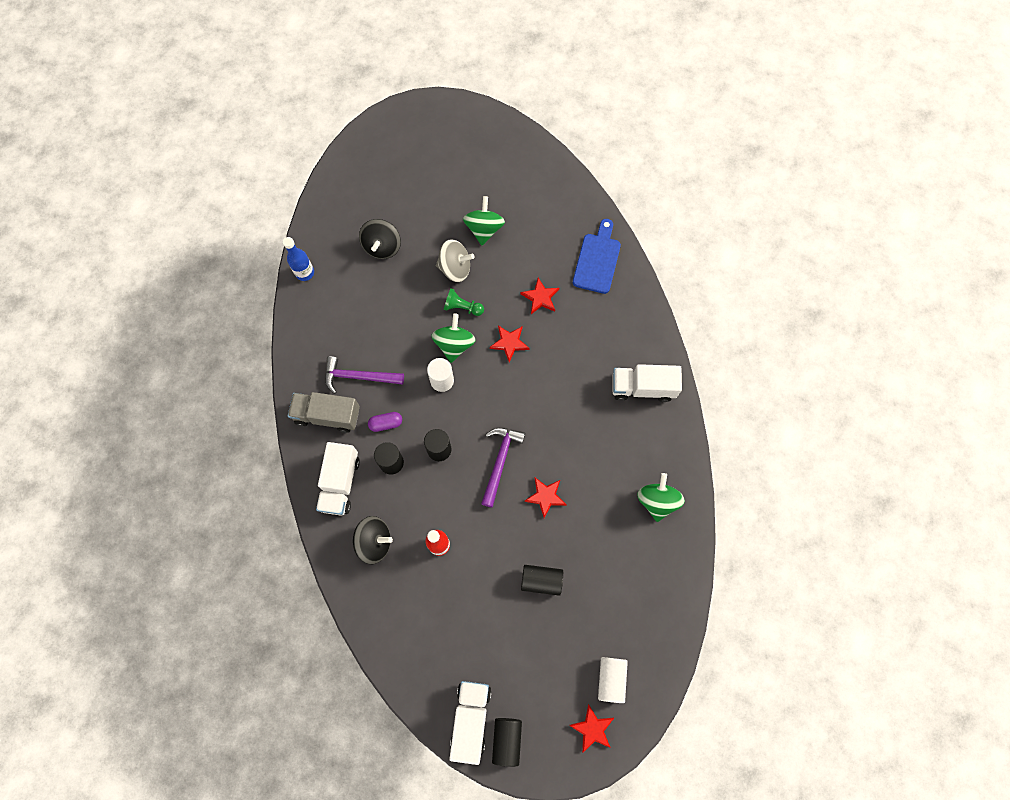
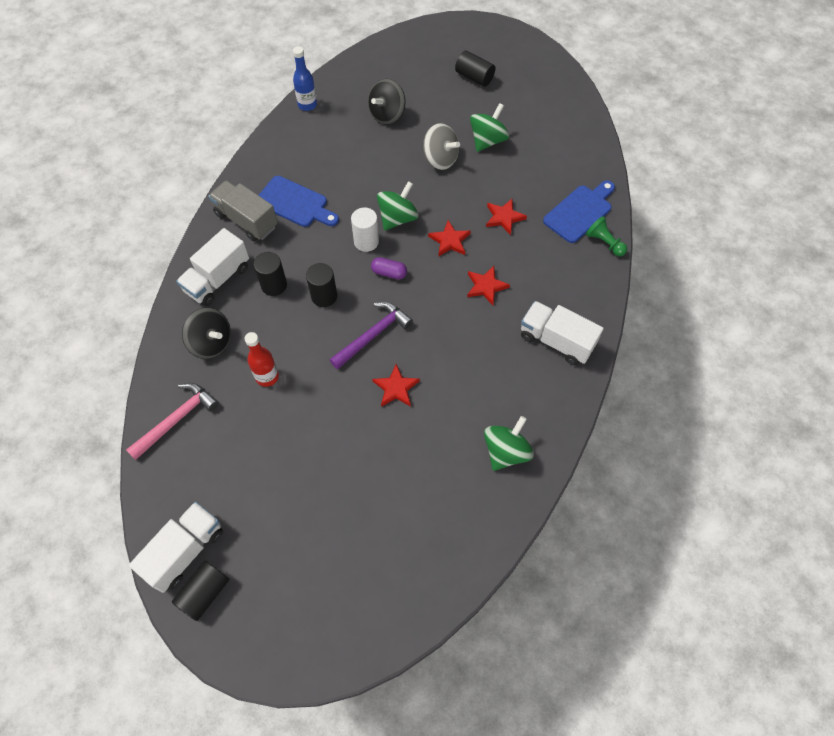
camera: 30 degrees right, 10 degrees down
purple hammer [325,356,404,394] -> blue cutting board [259,176,339,227]
purple capsule [368,412,402,432] -> purple capsule moved to [371,257,407,279]
green pawn [444,288,484,316] -> green pawn moved to [586,216,627,256]
black cylinder [521,565,563,596] -> black cylinder moved to [455,51,495,87]
red star [569,704,614,752] -> red star moved to [467,266,510,305]
white cylinder [598,657,628,703] -> none
none -> pink hammer [126,383,219,460]

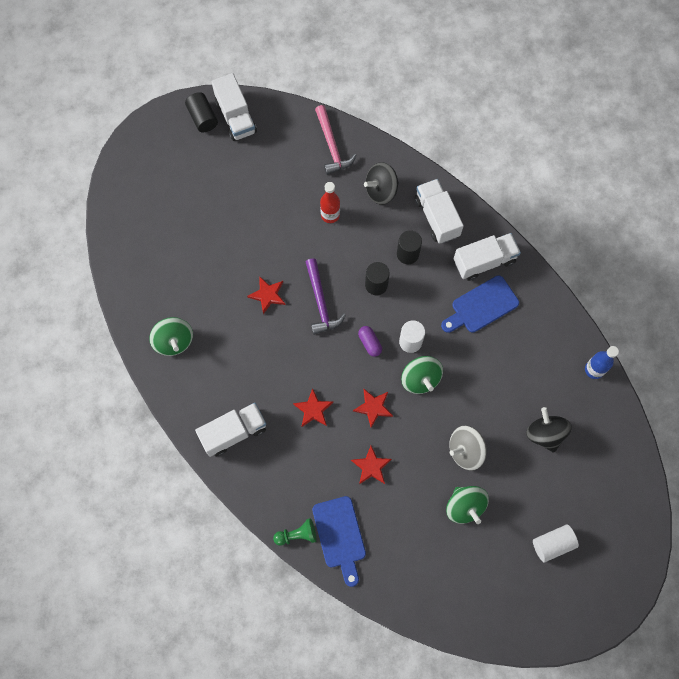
camera: 120 degrees right, 10 degrees up
grey truck [208,180,278,242] -> white truck [453,233,521,281]
purple capsule [371,257,407,279] -> purple capsule turned 75 degrees counterclockwise [358,326,382,357]
black cylinder [455,51,495,87] -> white cylinder [533,524,579,562]

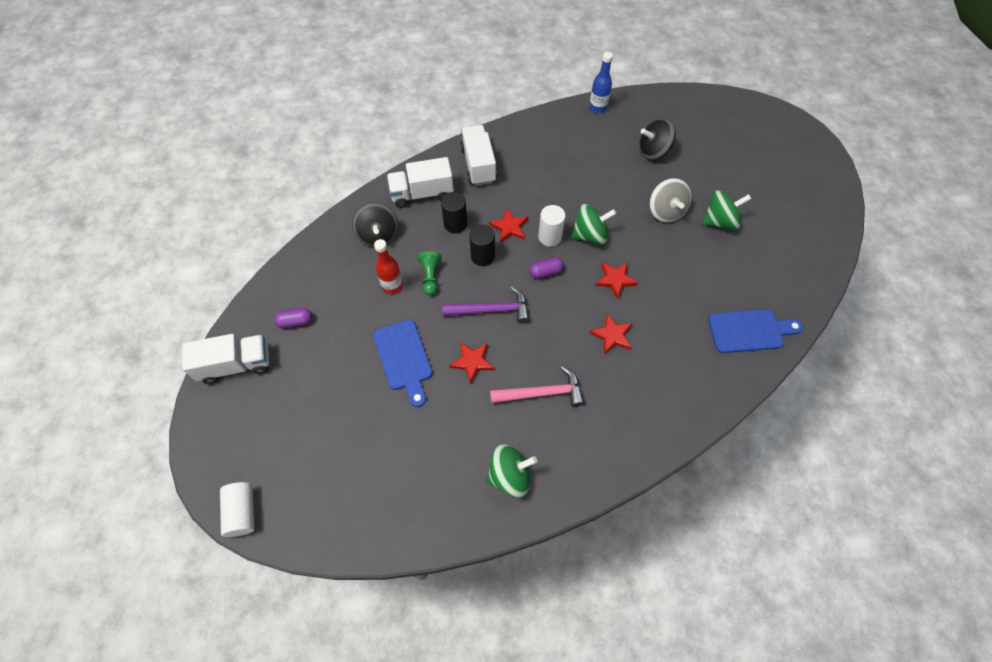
camera: 80 degrees left, 10 degrees down
black cylinder [185,92,218,132] -> none
white truck [195,403,267,457] -> none
green pawn [273,518,317,546] -> green pawn moved to [418,251,442,295]
pink hammer [315,105,356,175] -> pink hammer moved to [490,366,584,407]
red star [351,446,392,484] -> red star moved to [489,208,528,243]
blue cutting board [441,275,519,333] -> blue cutting board moved to [373,319,432,407]
white cylinder [533,524,579,562] -> white cylinder moved to [220,482,255,537]
none -> purple capsule [274,308,312,328]

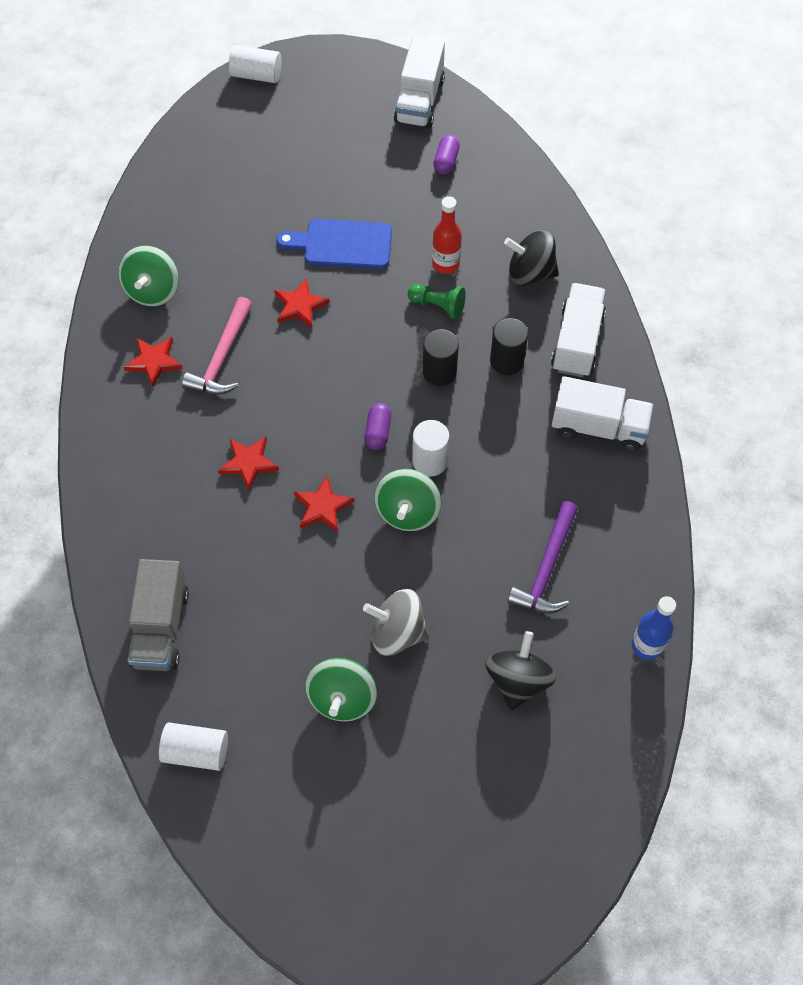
camera: 115 degrees right, 0 degrees up
purple hammer [442,286,529,323] -> purple hammer moved to [507,501,578,614]
red star [489,208,528,243] -> red star moved to [124,337,183,387]
blue cutting board [708,309,803,353] -> grey truck [128,559,189,671]
none -> white cylinder [159,722,228,771]

